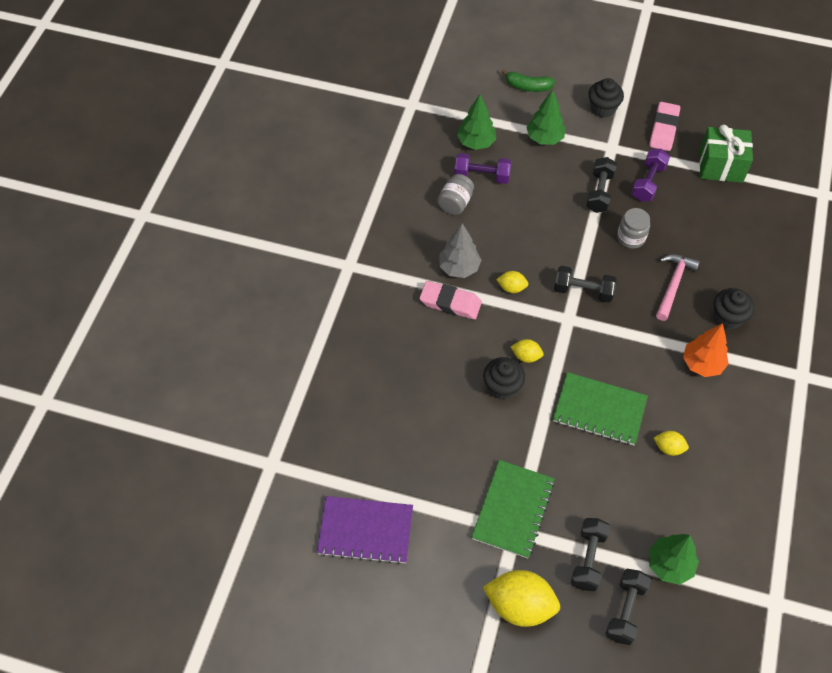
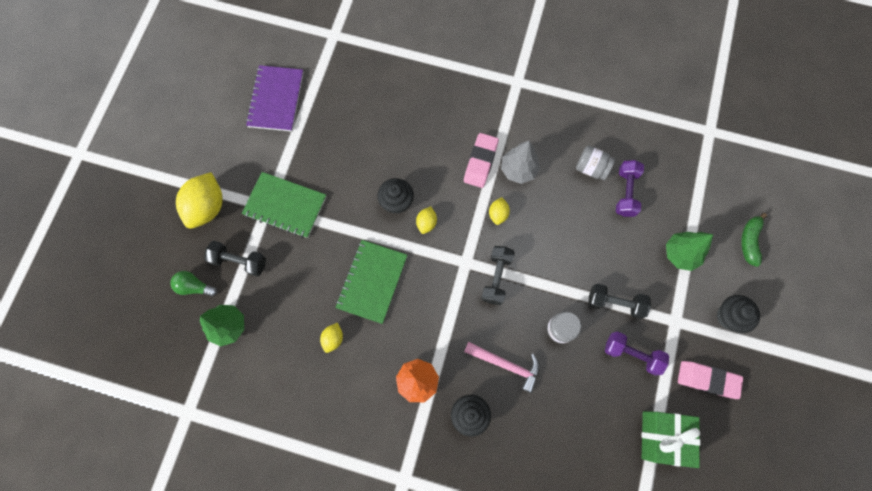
camera: 90 degrees right, 15 degrees up
green tree [457,94,496,150] -> none
black dumbbell [605,569,651,645] -> green light bulb [171,271,217,297]

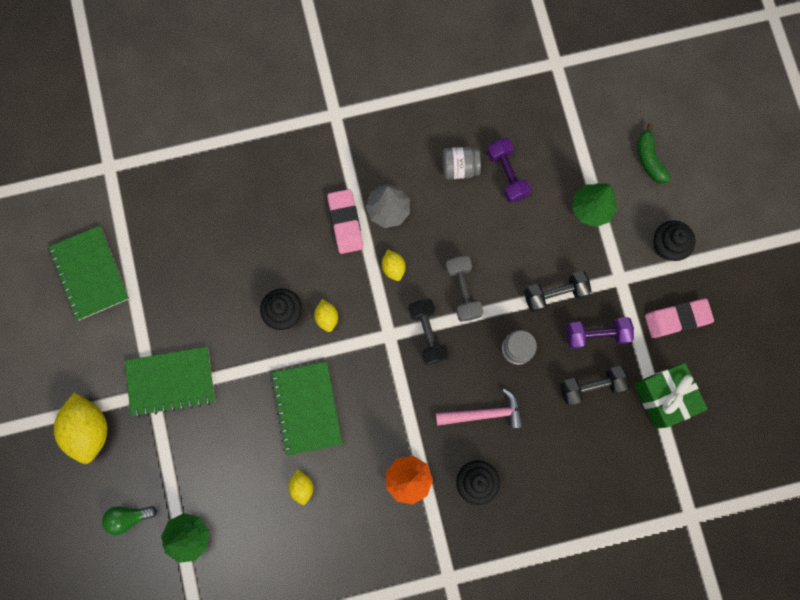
camera: 30 degrees left, 5 degrees up
black dumbbell [204,241,266,277] -> black dumbbell moved to [560,366,629,406]
purple notebook [246,65,304,132] -> green notebook [49,225,129,321]
none -> grey dumbbell [446,256,483,322]

